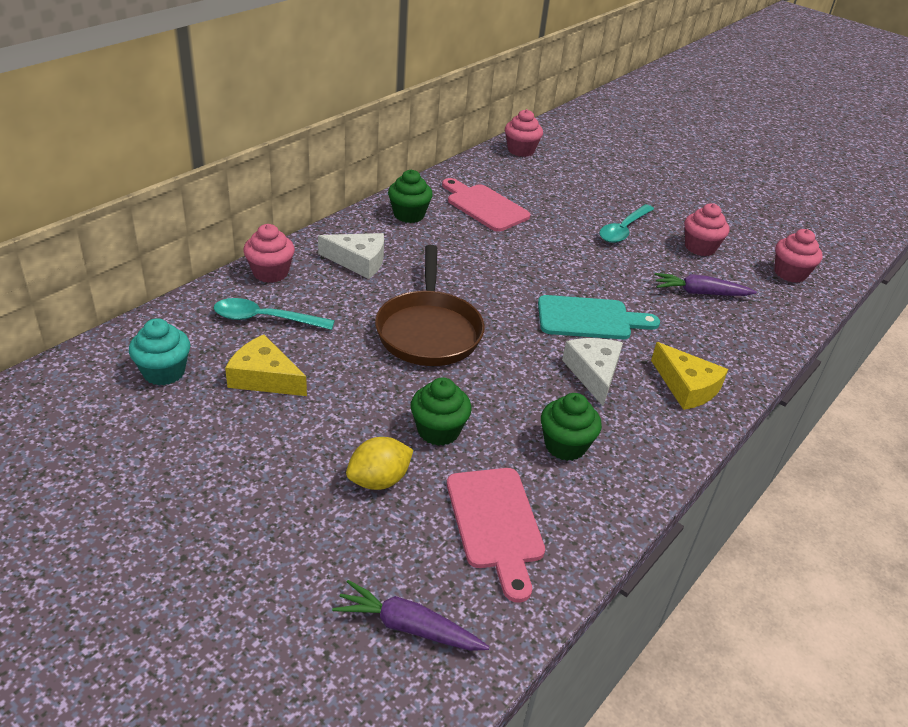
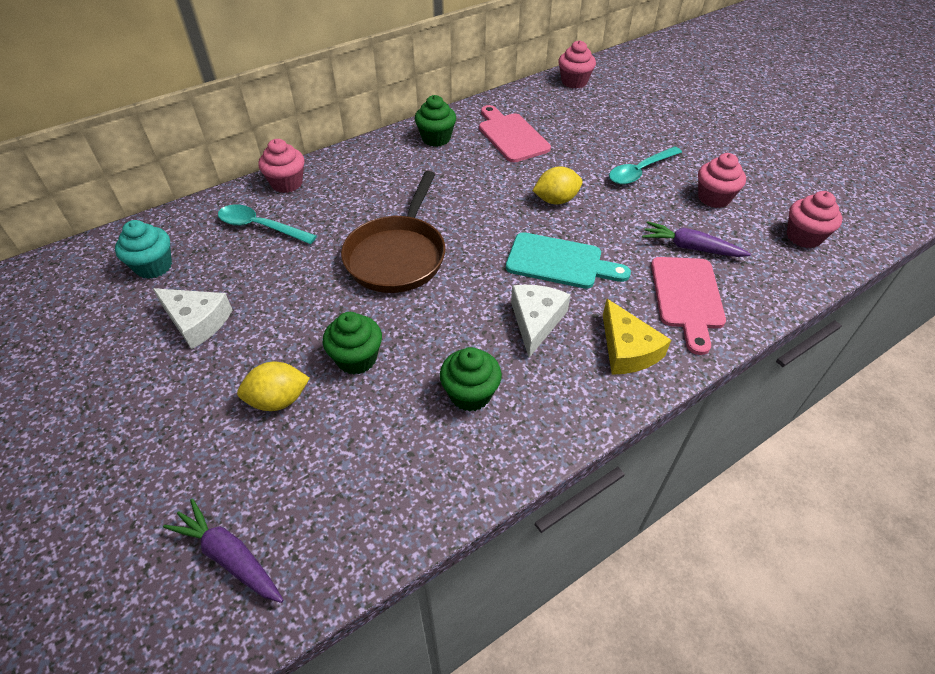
camera: 20 degrees right, 10 degrees up
yellow cheese [225,334,307,396] -> none
white cheese [318,233,384,279] -> white cheese moved to [152,288,232,349]
pink cutting board [447,468,545,602] -> pink cutting board moved to [651,257,726,355]
none -> yellow lemon [533,166,582,205]

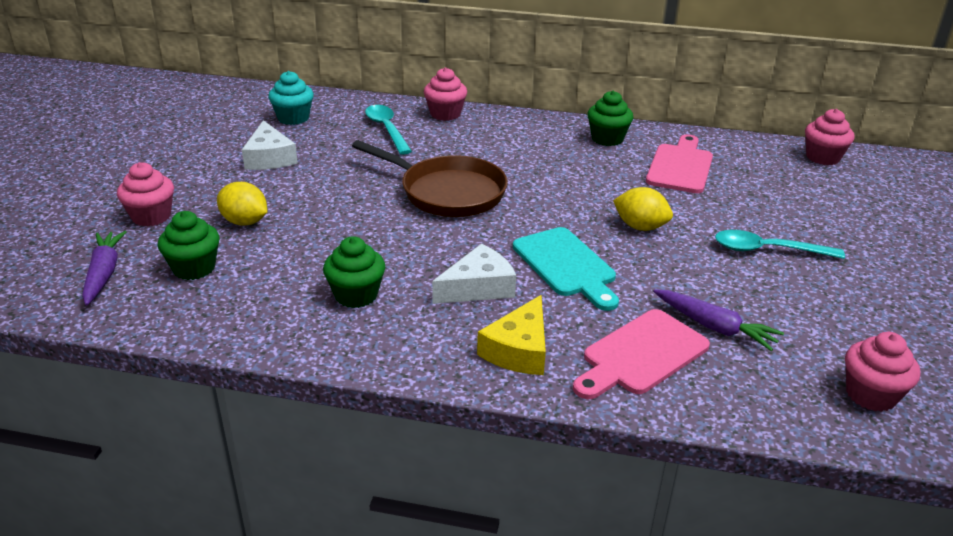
camera: 45 degrees right, 15 degrees down
green cupcake [323,312,382,375] -> green cupcake moved to [158,211,220,280]
brown pan [341,171,445,293] -> brown pan turned 120 degrees counterclockwise [352,140,508,217]
purple carrot [642,221,751,257] -> purple carrot turned 150 degrees clockwise [653,289,784,351]
pink cupcake [698,153,746,208] -> pink cupcake moved to [117,162,174,226]

